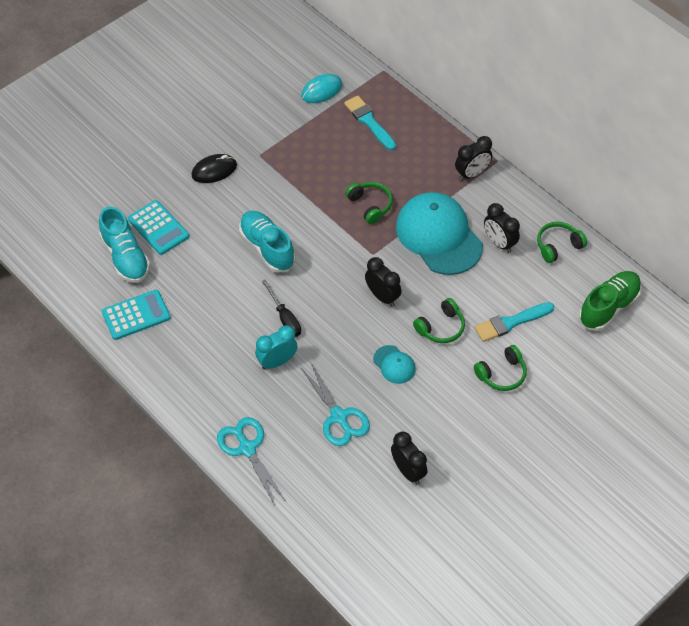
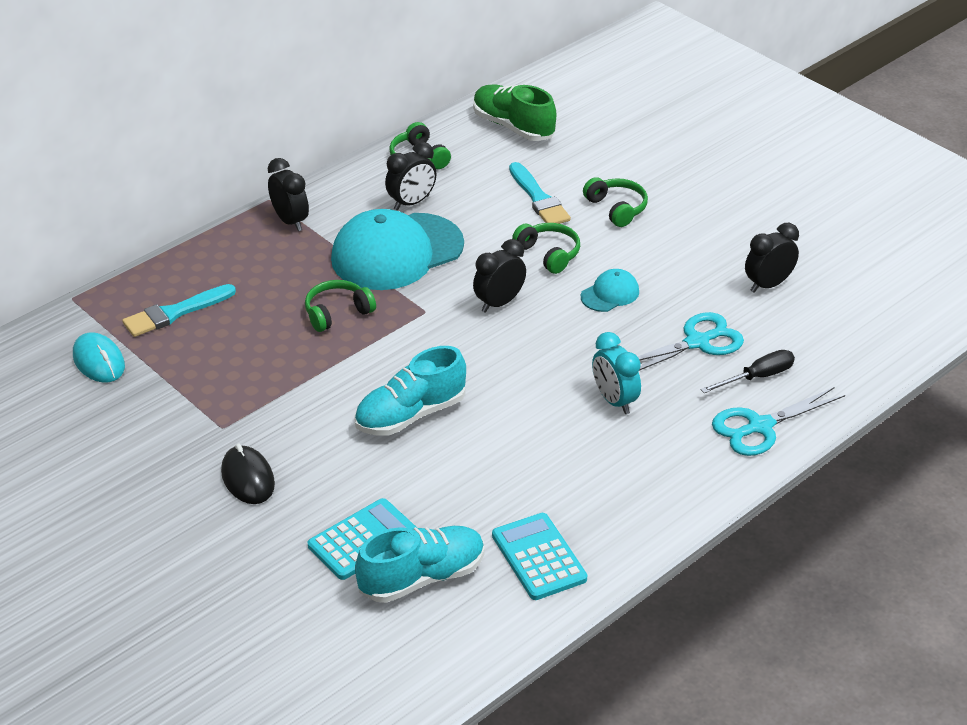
camera: 90 degrees left, 15 degrees down
black screwdriver [262,279,301,337] -> black screwdriver moved to [700,350,795,393]

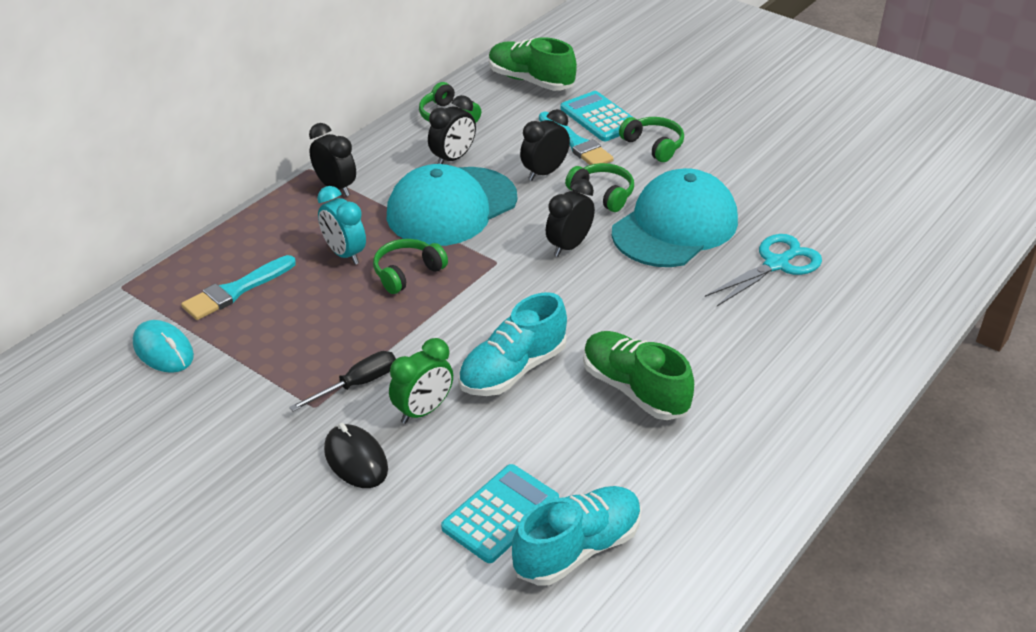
camera: 10 degrees left, 0 degrees up
turquoise calculator [492,513,587,600] -> turquoise calculator moved to [560,91,632,141]
turquoise cap [581,269,639,312] -> turquoise cap [612,168,738,267], size x2.24
turquoise clock [592,332,641,414] -> turquoise clock moved to [317,186,366,265]
black screwdriver [700,350,795,393] -> black screwdriver moved to [289,351,396,412]
turquoise scissors [712,387,845,456] -> none
black clock [745,223,799,293] -> black clock moved to [520,109,570,181]
none -> green clock [389,338,453,424]
none -> green shoe [583,331,694,420]

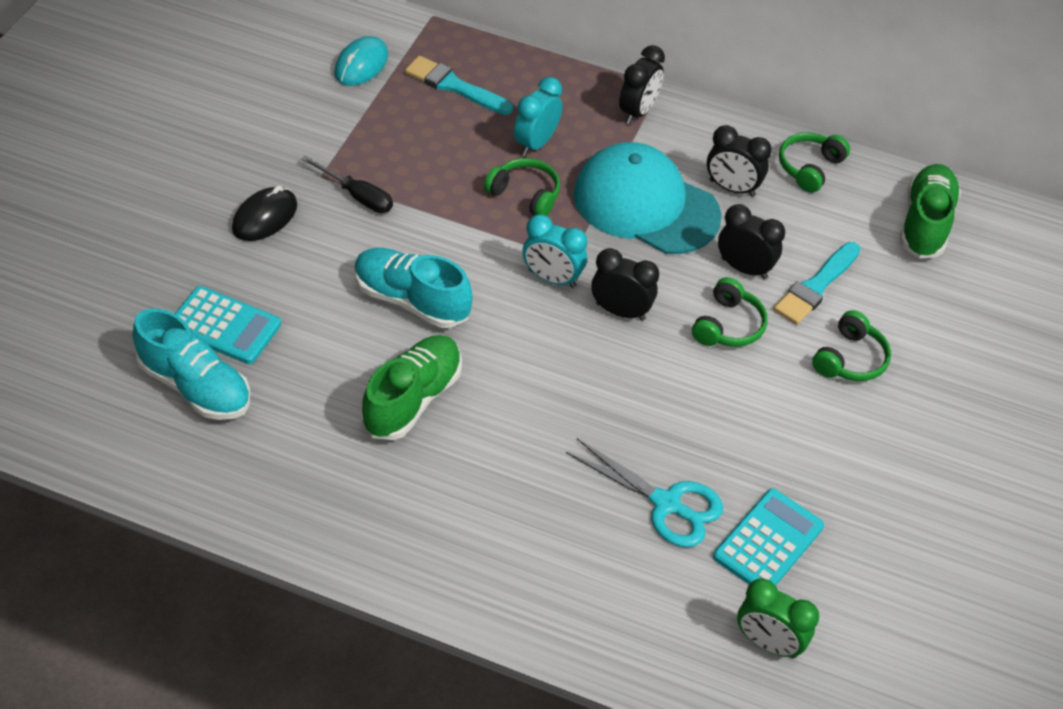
camera: 70 degrees right, 10 degrees up
green clock [389,338,453,424] -> green clock moved to [737,578,819,659]
turquoise calculator [560,91,632,141] -> turquoise calculator moved to [713,488,824,586]
turquoise cap [612,168,738,267] -> none
none -> turquoise clock [523,214,587,288]

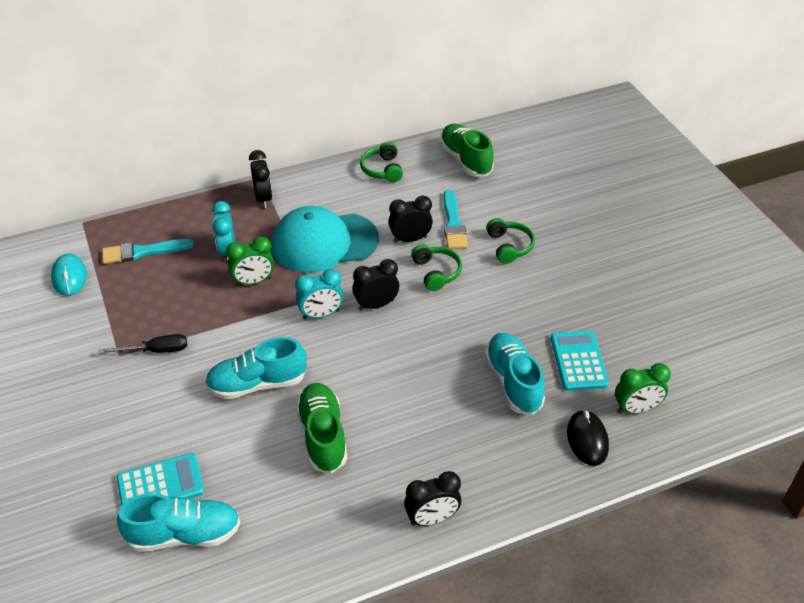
camera: 40 degrees left, 5 degrees down
black mouse [232,186,297,241] -> black mouse moved to [567,409,609,466]
green headphones [484,158,560,216] -> green clock [226,236,274,286]
turquoise scissors [566,439,723,547] -> turquoise shoe [485,333,545,415]
black clock [707,125,772,197] -> black clock moved to [404,471,461,526]

